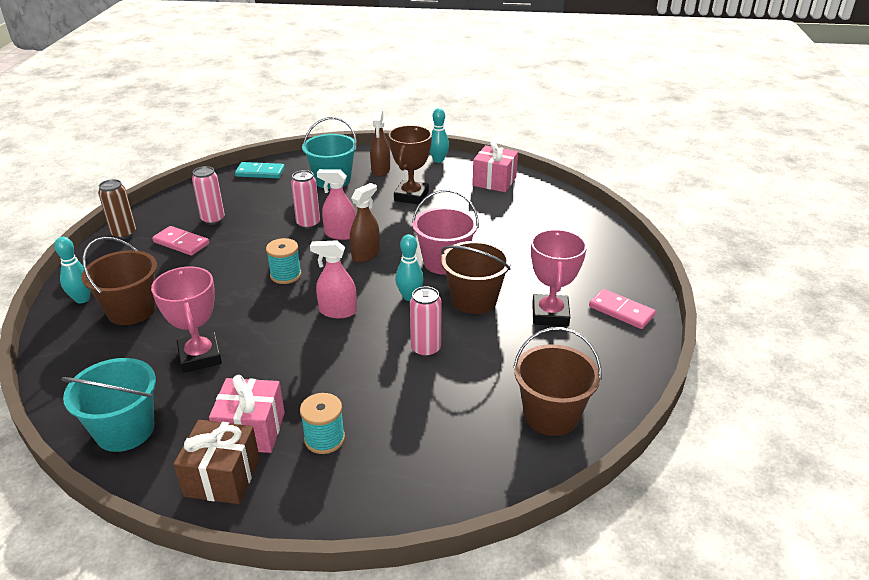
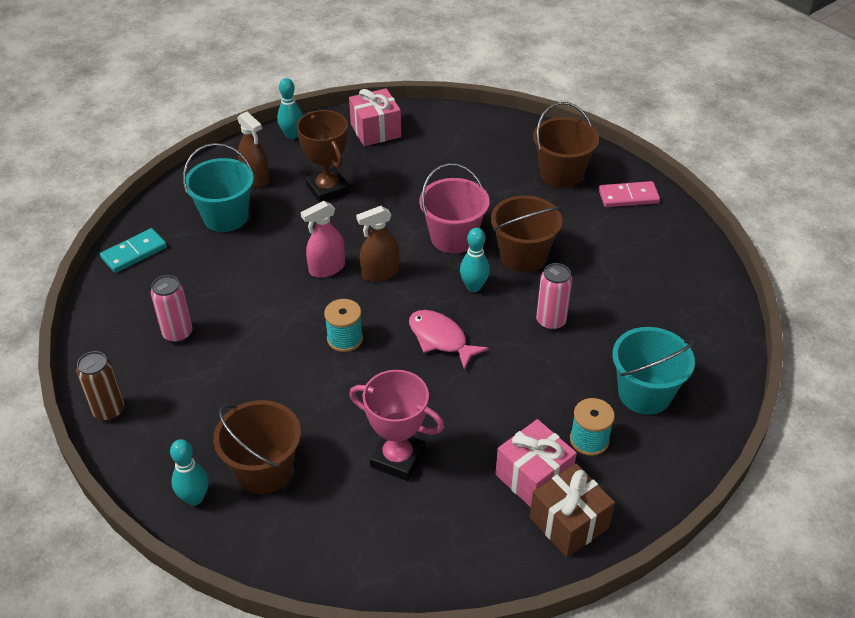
camera: 45 degrees left, 10 degrees up
turquoise bucket [61,358,156,452] -> turquoise bucket moved to [612,327,695,415]
pink domino [152,226,209,256] -> none
pink can [291,170,320,229] -> none
pink spray bottle [310,240,357,318] -> pink fish [409,310,489,370]
brown spray bottle [350,183,380,262] -> brown spray bottle turned 105 degrees counterclockwise [356,206,399,282]
brown bucket [513,327,602,436] -> brown bucket moved to [533,102,599,188]
pink trophy [531,229,587,326] -> none

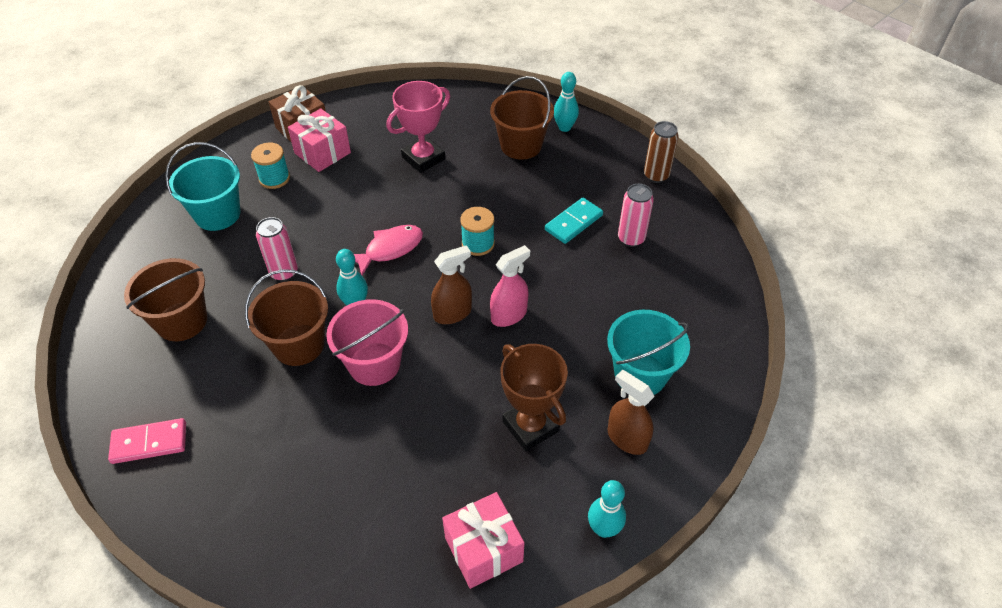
camera: 175 degrees right, 5 degrees up
turquoise domino [100,228,167,273] -> turquoise domino moved to [545,197,603,244]
pink trophy [349,370,444,481] -> pink trophy turned 60 degrees counterclockwise [386,81,450,173]
pink fish [409,310,489,370] -> pink fish turned 75 degrees counterclockwise [354,225,423,275]
brown bucket [533,102,599,188] -> brown bucket moved to [124,258,207,341]

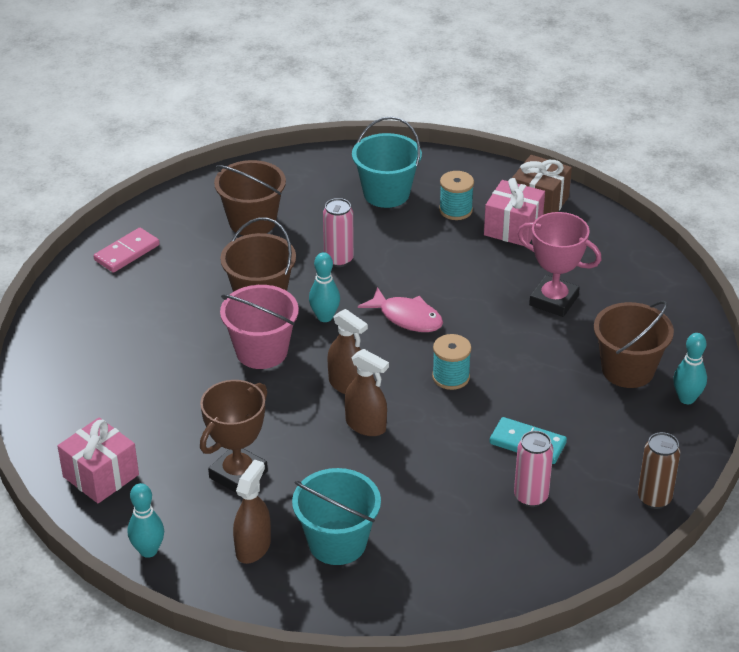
camera: 70 degrees right, 10 degrees down
pink domino [108,418,186,464] -> pink domino turned 75 degrees clockwise [94,228,160,273]
pink spray bottle [490,245,530,327] -> brown spray bottle [345,349,389,436]

